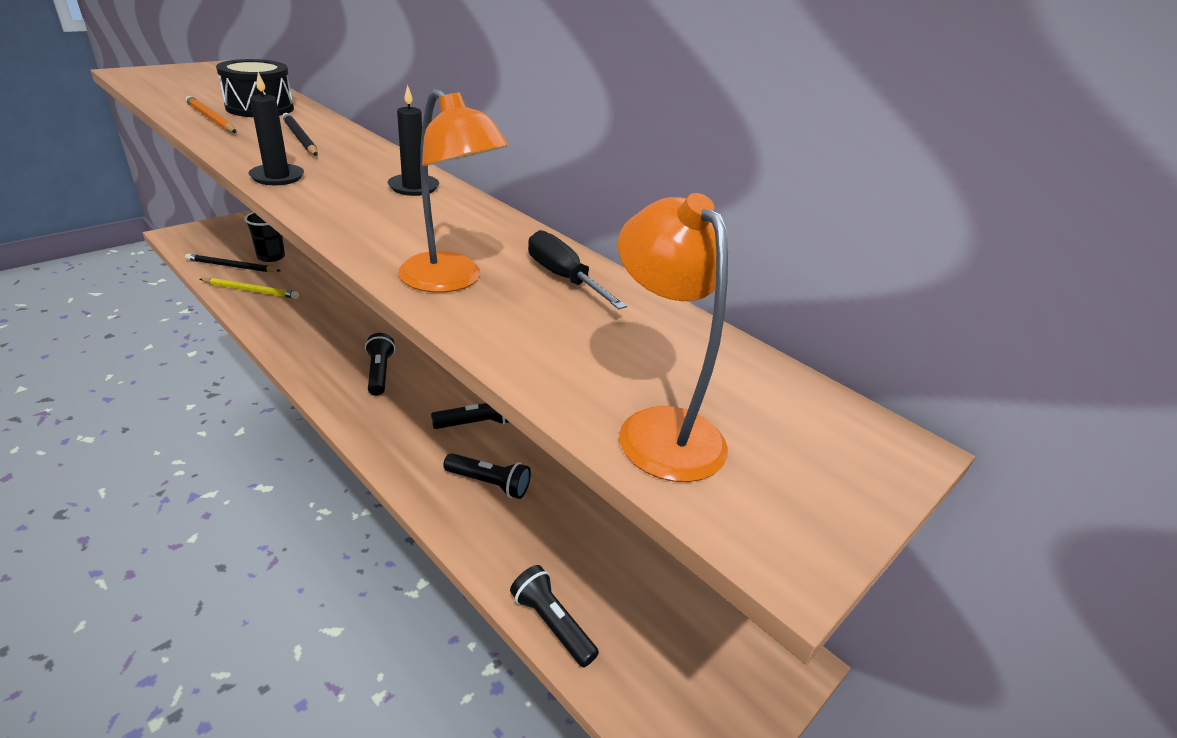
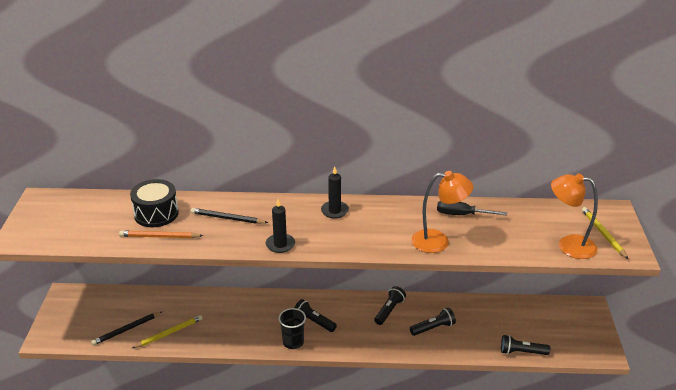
camera: 40 degrees left, 0 degrees up
black cup [244,212,285,262] -> black cup moved to [278,308,306,349]
none -> yellow pencil [582,207,628,259]

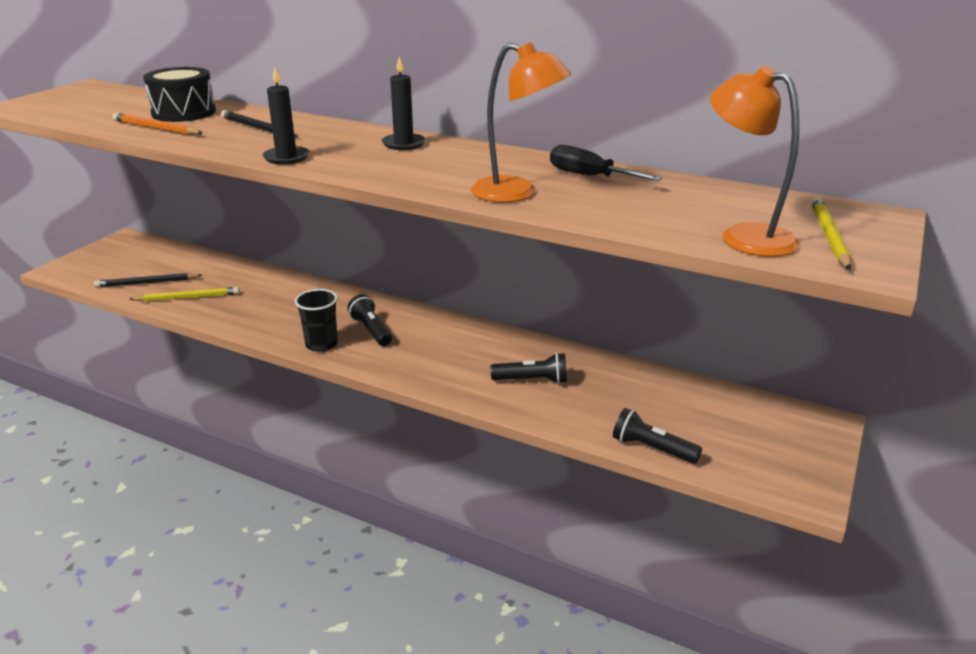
camera: 25 degrees right, 5 degrees down
black flashlight [374,286,406,325] -> none

